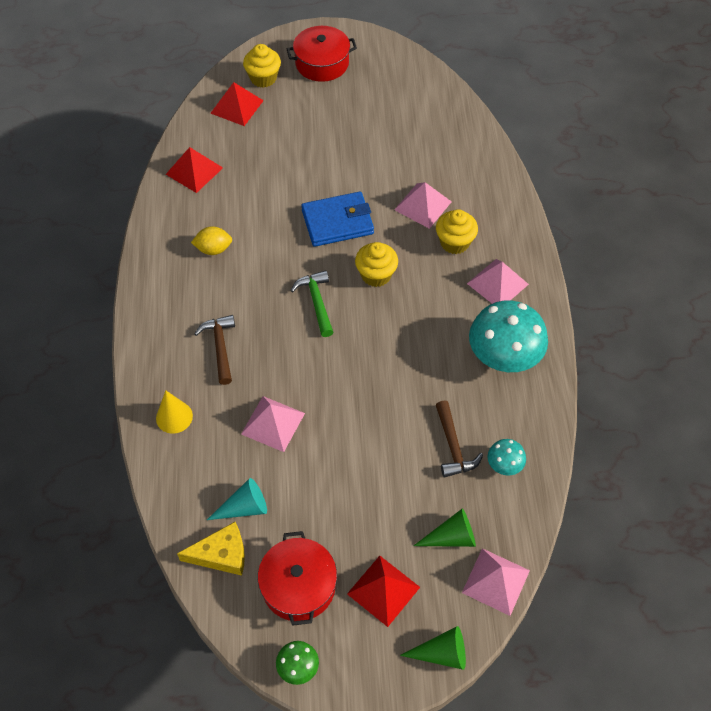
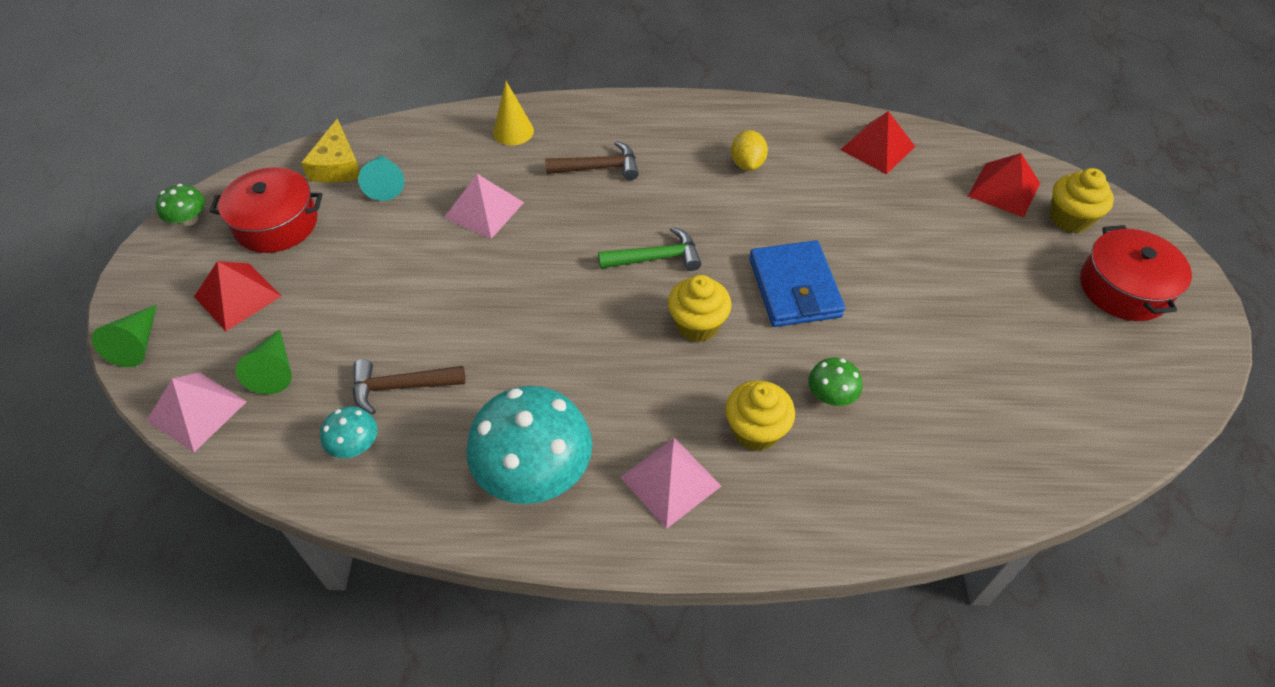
camera: 95 degrees right, 5 degrees down
pink pyramid [394,182,452,229] -> green mushroom [808,357,863,406]

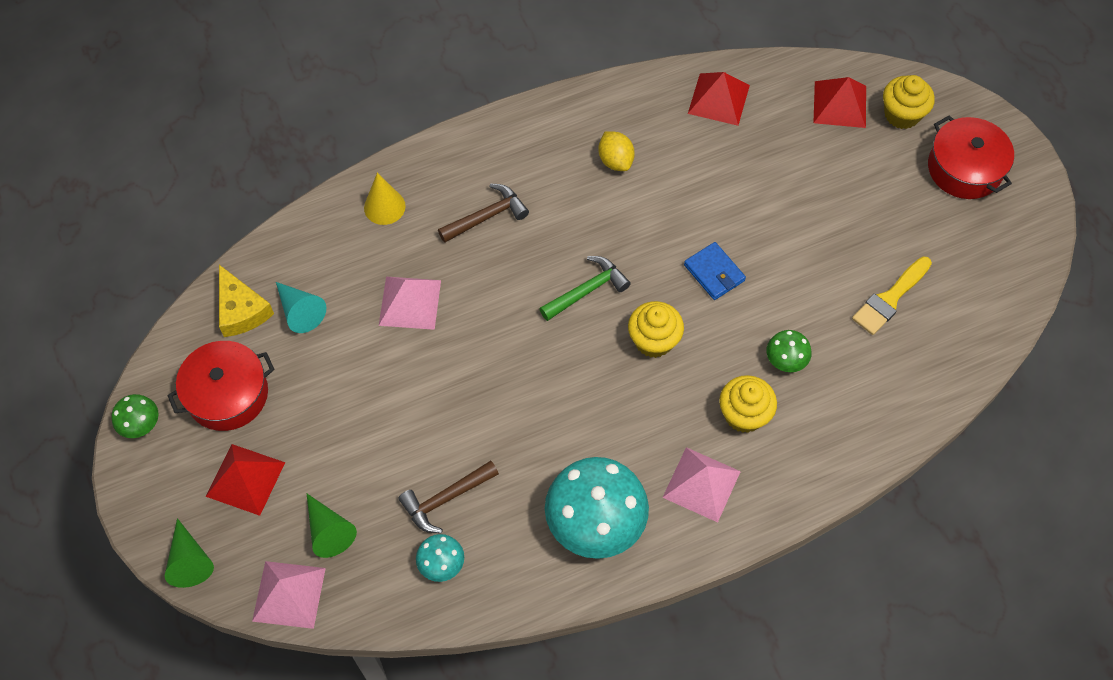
camera: 25 degrees left, 10 degrees up
blue wallet [749,240,845,327] -> blue wallet [684,242,746,300], size x0.62
none -> yellow brush [852,257,932,335]

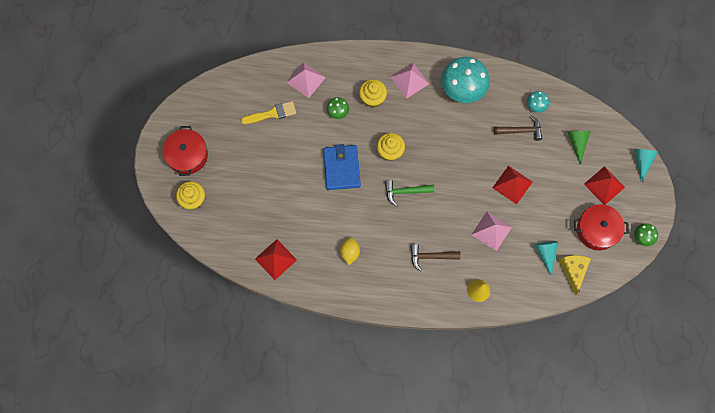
camera: 150 degrees left, 10 degrees up
green cone [165,518,214,588] -> turquoise cone [634,149,658,184]
pink pyramid [252,561,326,629] -> pink pyramid moved to [286,62,326,98]
blue wallet [684,242,746,300] -> blue wallet [323,144,361,190], size x1.62
red pyramid [813,77,866,128] -> red pyramid moved to [492,166,532,204]

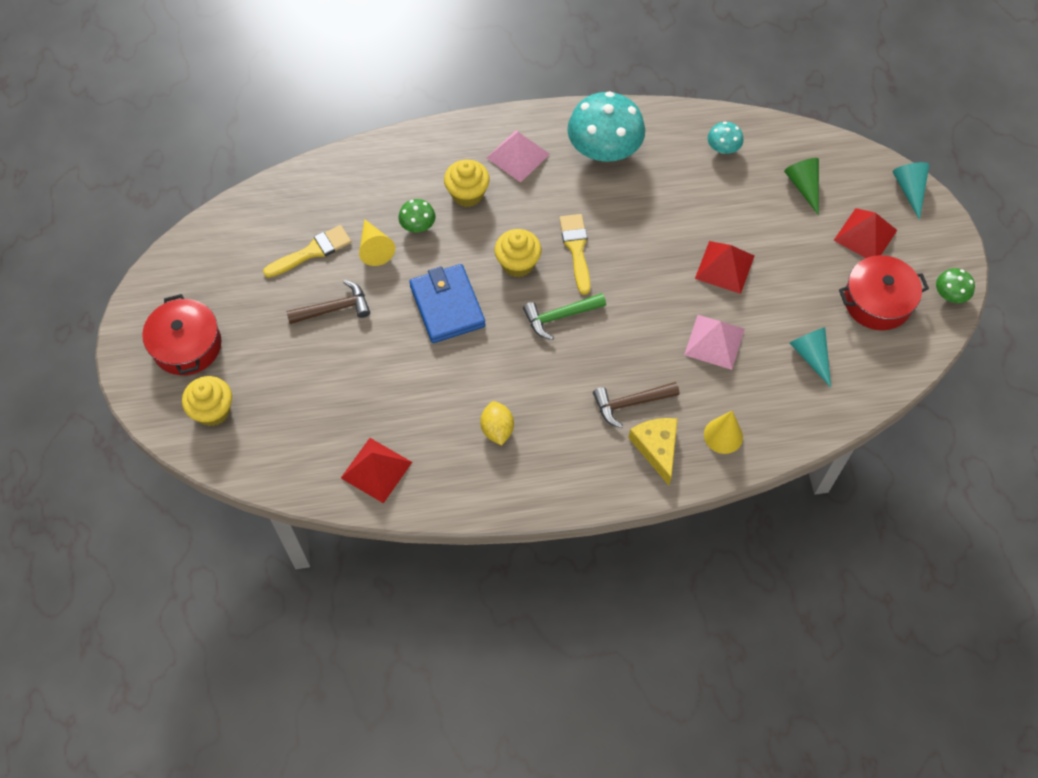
camera: 15 degrees left, 10 degrees down
pink pyramid [286,62,326,98] -> none
brown hammer [494,115,543,141] -> brown hammer moved to [286,280,370,324]
yellow cheese [559,255,591,295] -> yellow cheese moved to [629,418,678,485]
none -> yellow cone [359,219,395,266]
none -> yellow brush [559,214,590,295]

